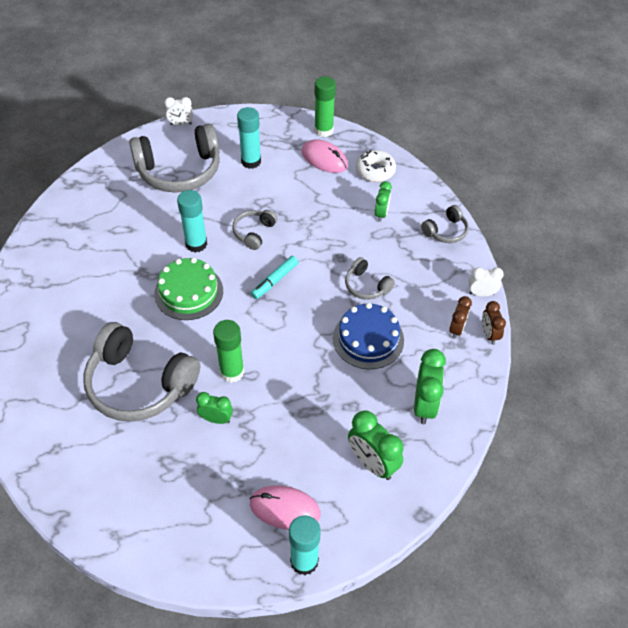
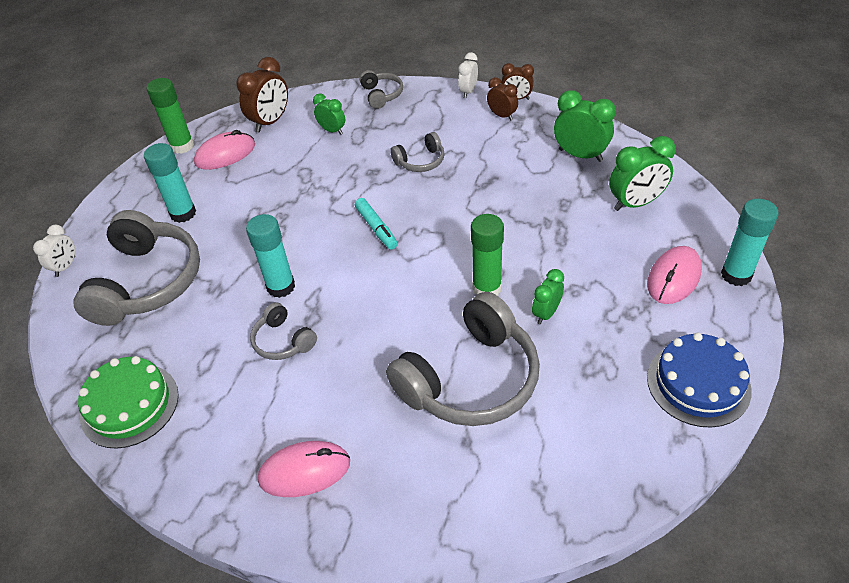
camera: 65 degrees left, 5 degrees down
green cake [154,258,223,320] -> green cake moved to [78,356,179,449]
grey headphones [232,210,277,250] -> grey headphones moved to [250,302,317,360]
blue cake [333,303,404,369] -> blue cake moved to [647,332,752,428]
white donut [356,150,396,182] -> brown clock [236,57,288,132]
none -> pink mouse [258,441,350,497]

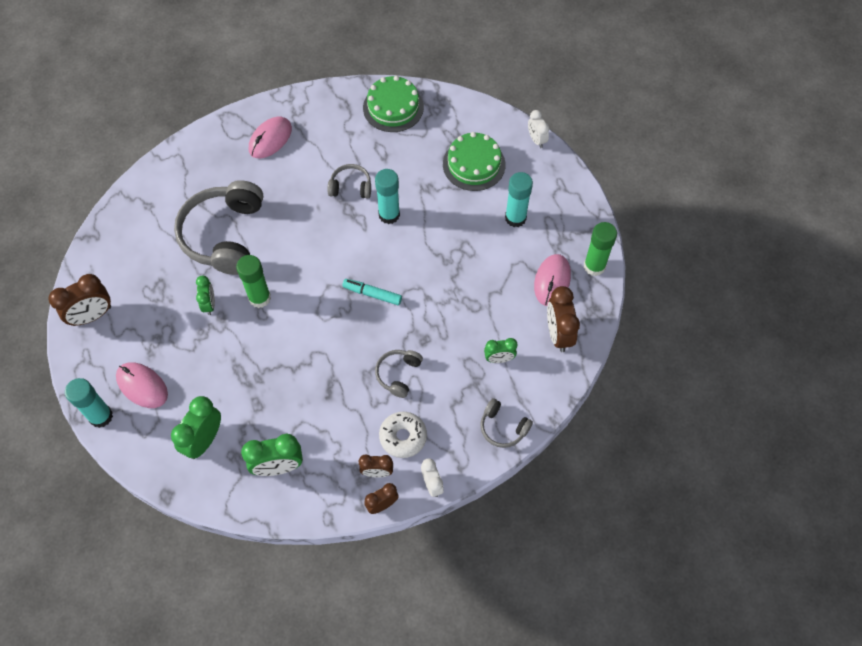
camera: 135 degrees right, 15 degrees up
grey headphones [73,210,200,326] -> green cake [443,132,505,191]
pink mouse [647,246,702,304] -> pink mouse turned 45 degrees counterclockwise [116,362,168,408]
blue cake [647,332,752,428] -> brown clock [49,274,111,326]
none -> white donut [379,412,427,458]

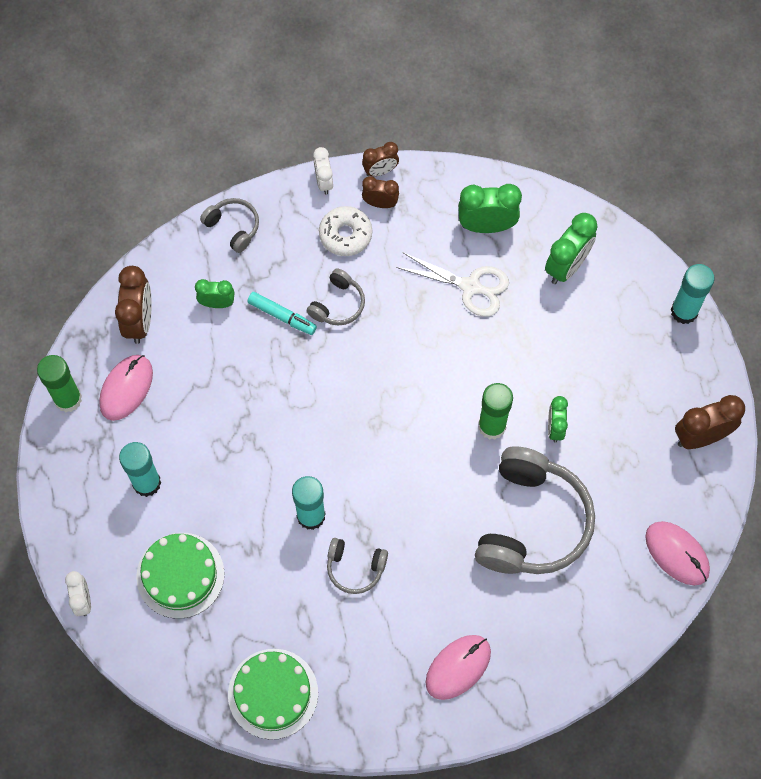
camera: 170 degrees left, 5 degrees up
pink mouse [116,362,168,408] -> pink mouse moved to [645,521,710,585]
turquoise marker [342,279,402,305] -> turquoise marker moved to [247,292,317,335]
none -> white scissors [396,252,509,317]

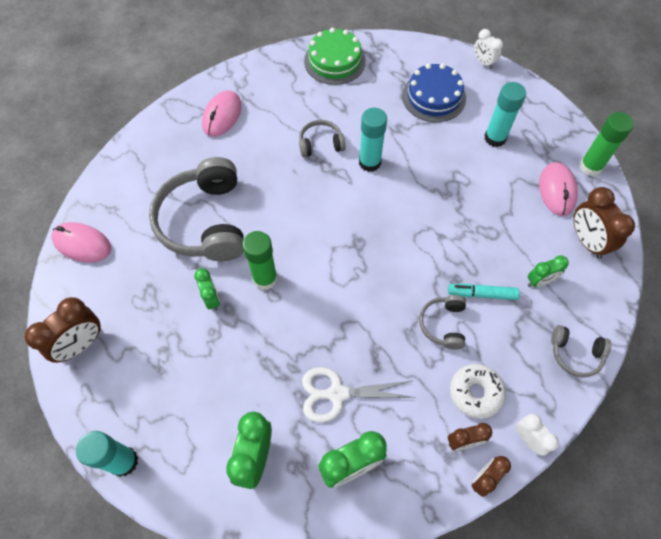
camera: 155 degrees right, 5 degrees down
green cake [136,533,224,619] -> blue cake [402,64,466,122]

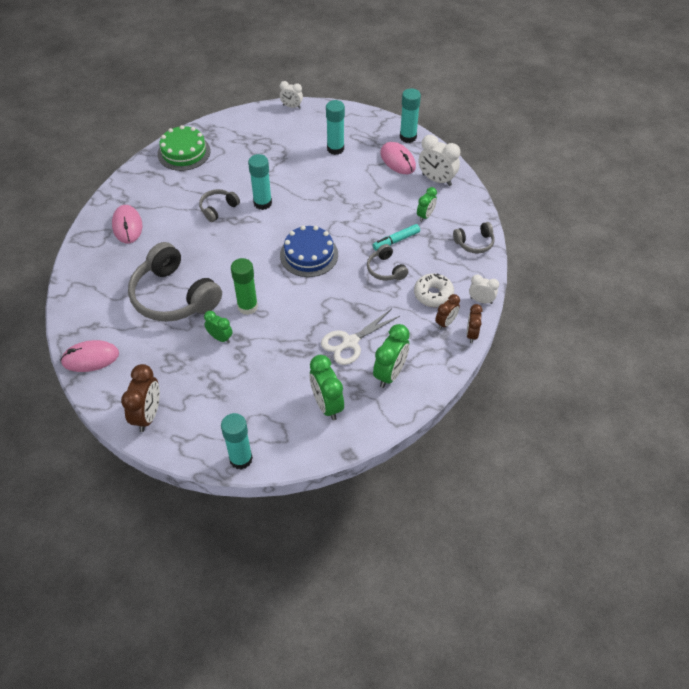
camera: 35 degrees left, 10 degrees down
blue cake [402,64,466,122] -> blue cake moved to [280,226,338,277]
brown clock [573,187,635,259] -> white clock [419,135,460,186]
green glue stick [579,112,634,176] -> turquoise glue stick [400,88,421,143]

